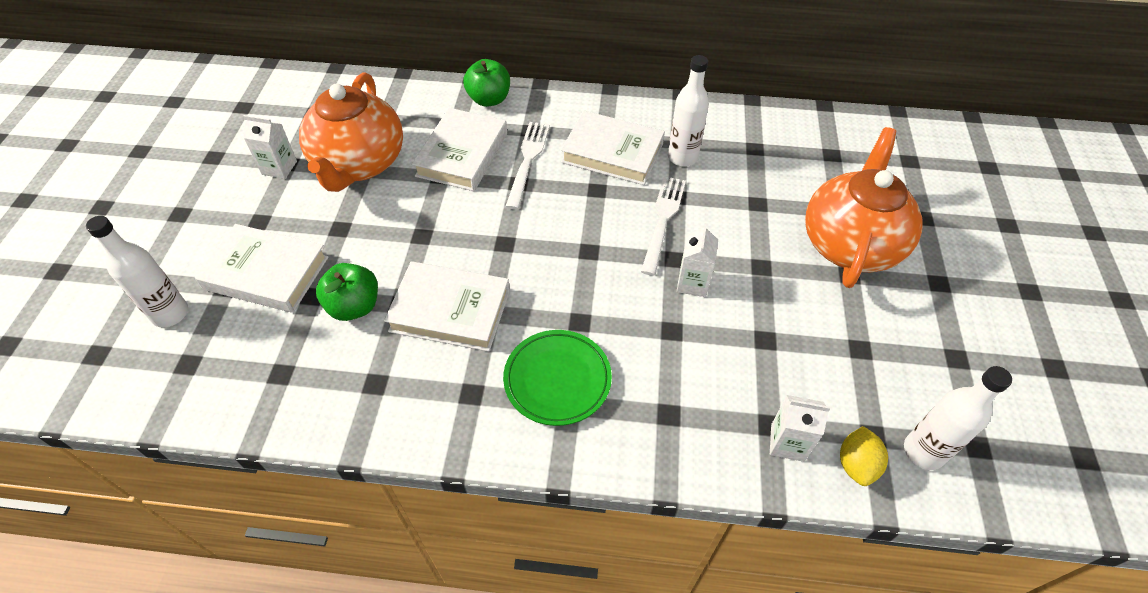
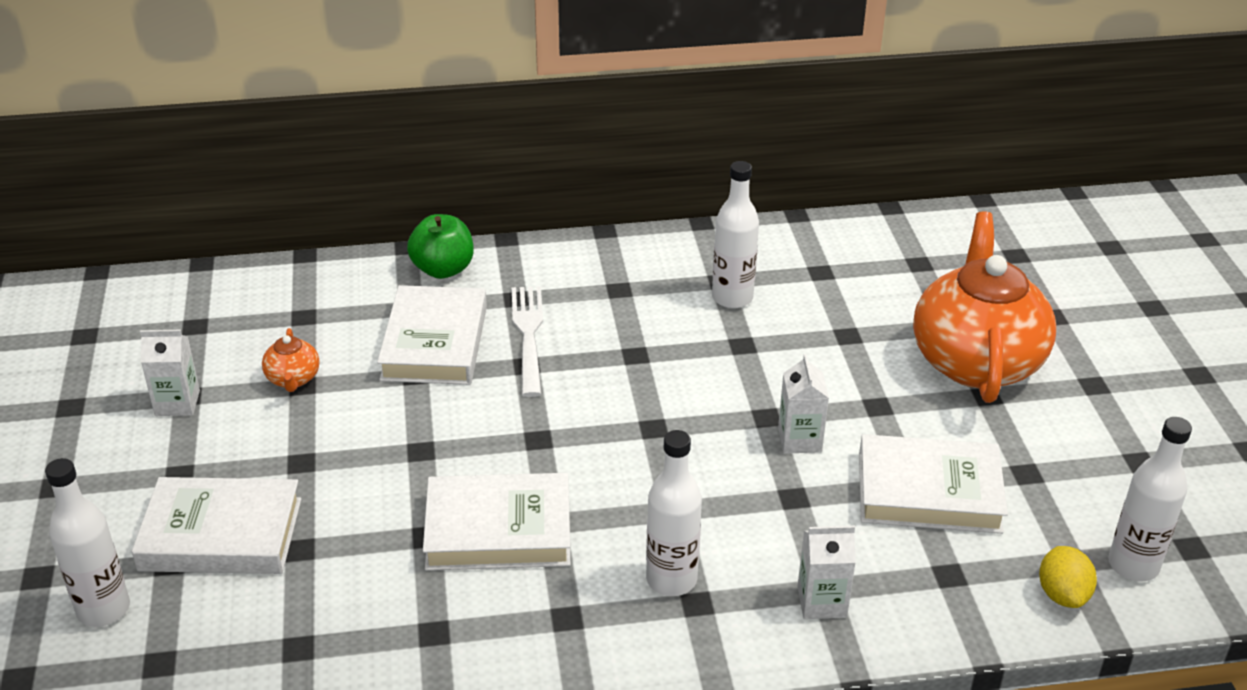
camera: 15 degrees left, 15 degrees down
orange teapot [299,72,403,192] -> orange teapot [262,328,319,392], size x0.40
green apple [316,263,378,321] -> none
green plate [503,330,612,426] -> white bottle [646,430,702,596]
white book [561,110,665,185] -> white book moved to [859,434,1008,534]
white fork [641,176,686,276] -> none
white carton [770,395,831,462] -> white carton moved to [797,526,856,619]

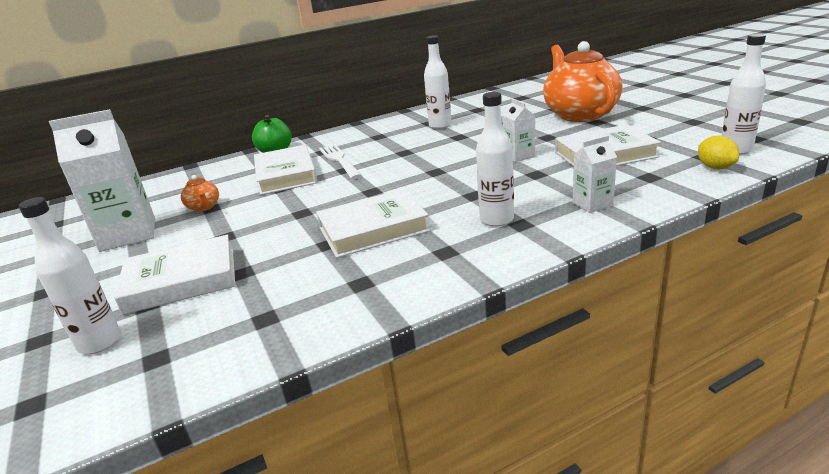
camera: 15 degrees left, 10 degrees down
white carton [140,330,200,416] -> white carton [49,109,155,252], size x1.95

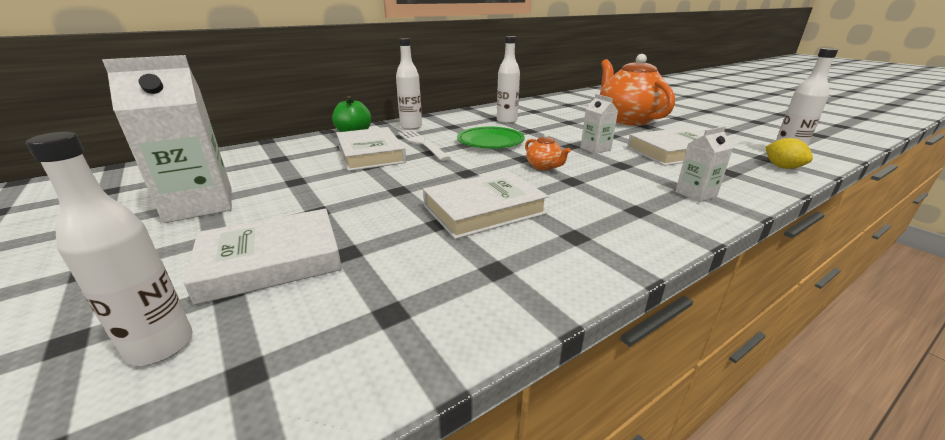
camera: 10 degrees left, 0 degrees up
orange teapot [181,175,219,212] -> orange teapot moved to [525,133,571,171]
white bottle [476,92,514,227] -> white bottle moved to [396,38,422,130]
none -> green plate [457,127,525,148]

